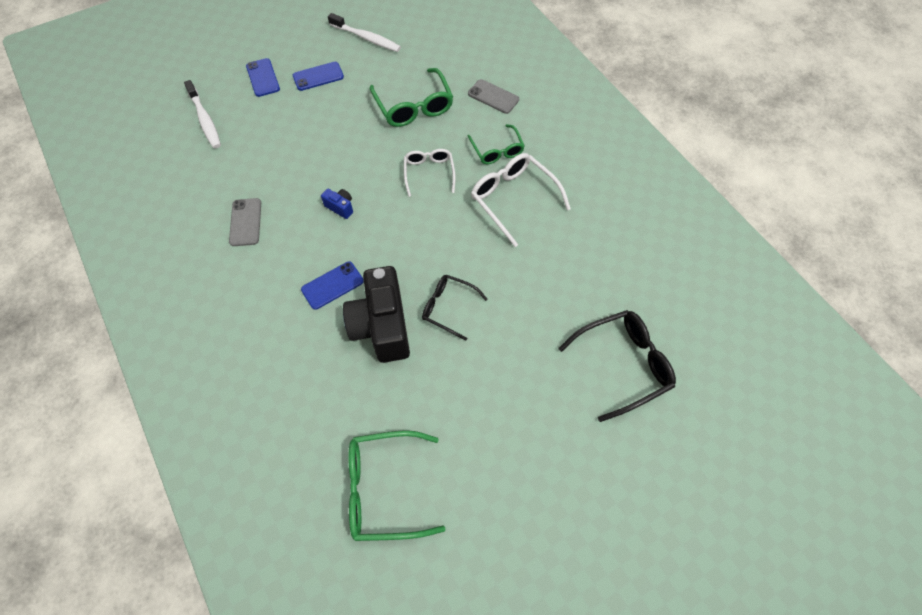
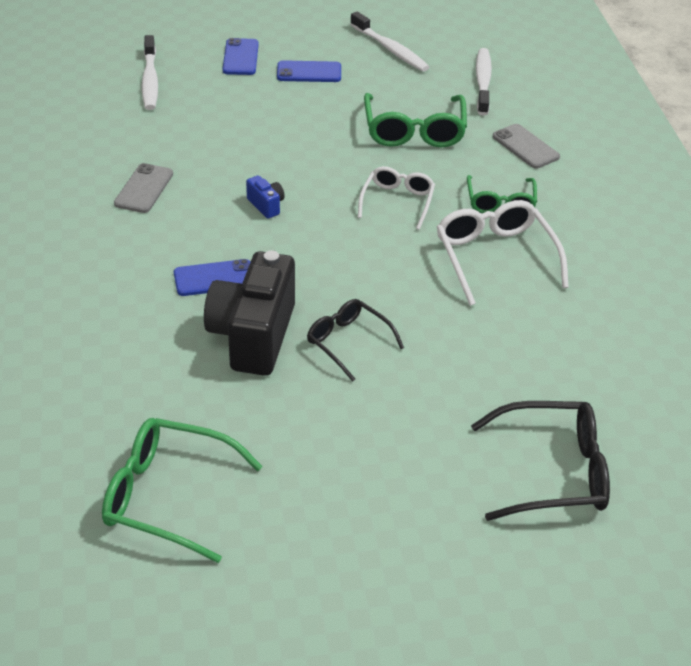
camera: 20 degrees right, 20 degrees down
none -> white toothbrush [476,48,492,115]

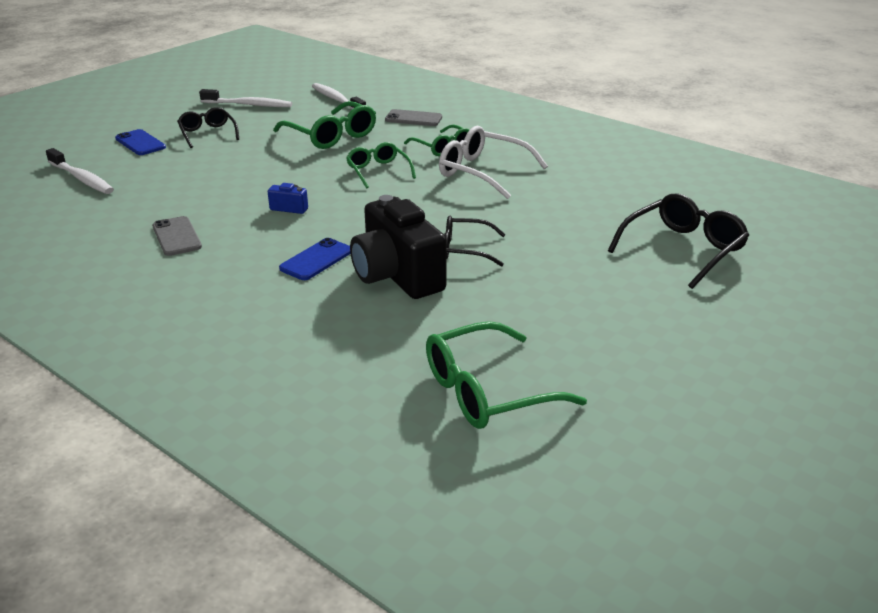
camera: 40 degrees left, 10 degrees down
blue phone [277,60,341,82] -> black glasses [177,107,239,148]
white glasses [358,166,435,230] -> green glasses [346,142,416,189]

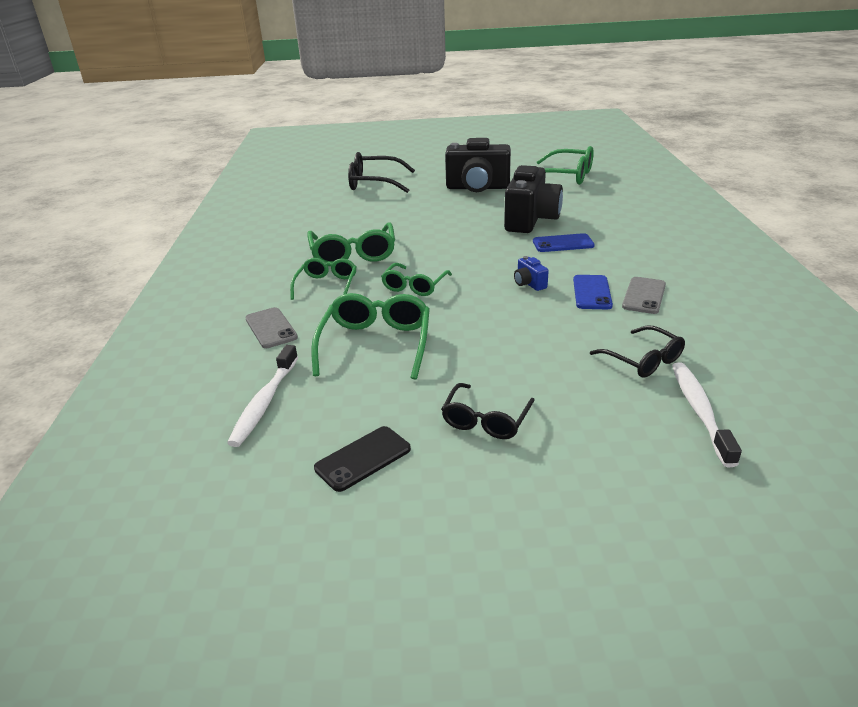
camera: 130 degrees left, 0 degrees up
blue phone [115,129,166,155] -> blue phone moved to [573,275,613,309]
white toothbrush [199,89,292,107] -> black phone [314,426,411,492]
white glasses [439,126,548,199] -> green glasses [307,222,395,266]
black glasses [444,216,506,267] -> black glasses moved to [590,326,685,377]
none -> black camera [445,138,511,192]

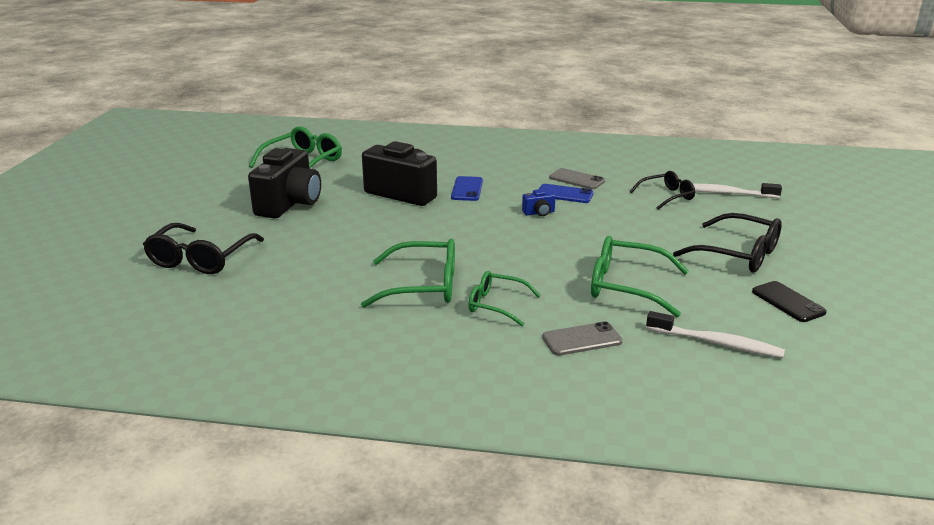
camera: 80 degrees left, 5 degrees down
green glasses [381,263,452,296] -> none
black glasses [441,383,535,439] -> black glasses [673,213,782,272], size x1.57

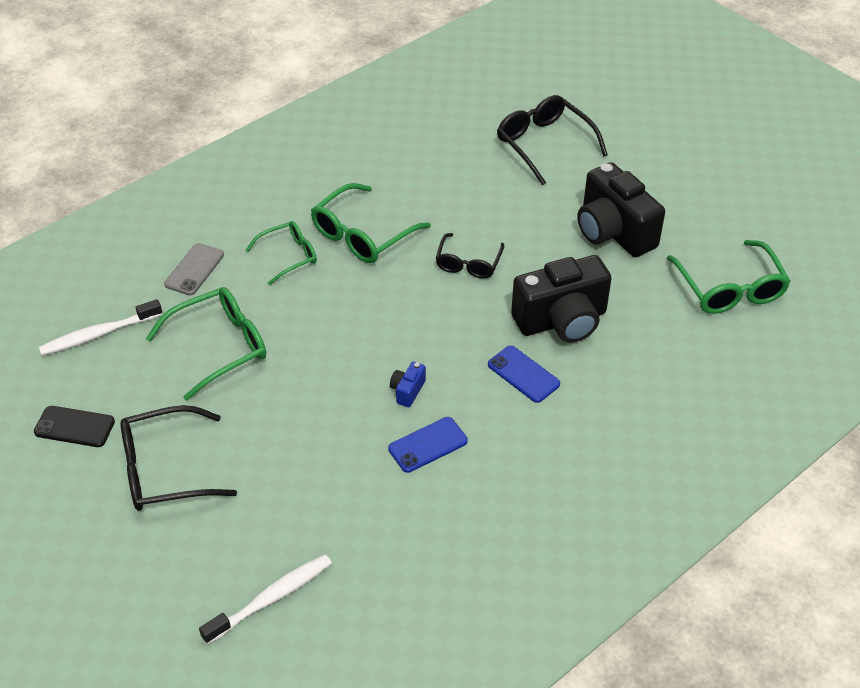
camera: 130 degrees right, 20 degrees up
grey phone [549,168,605,189] -> none
black glasses [630,171,695,210] -> black glasses moved to [435,233,504,279]

